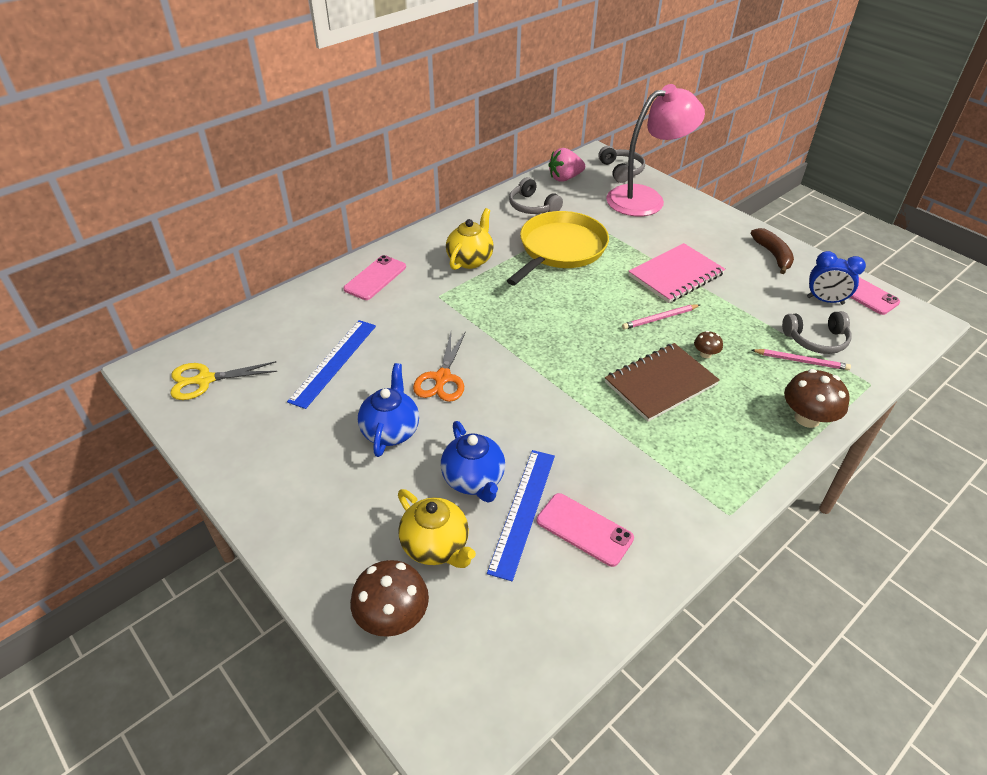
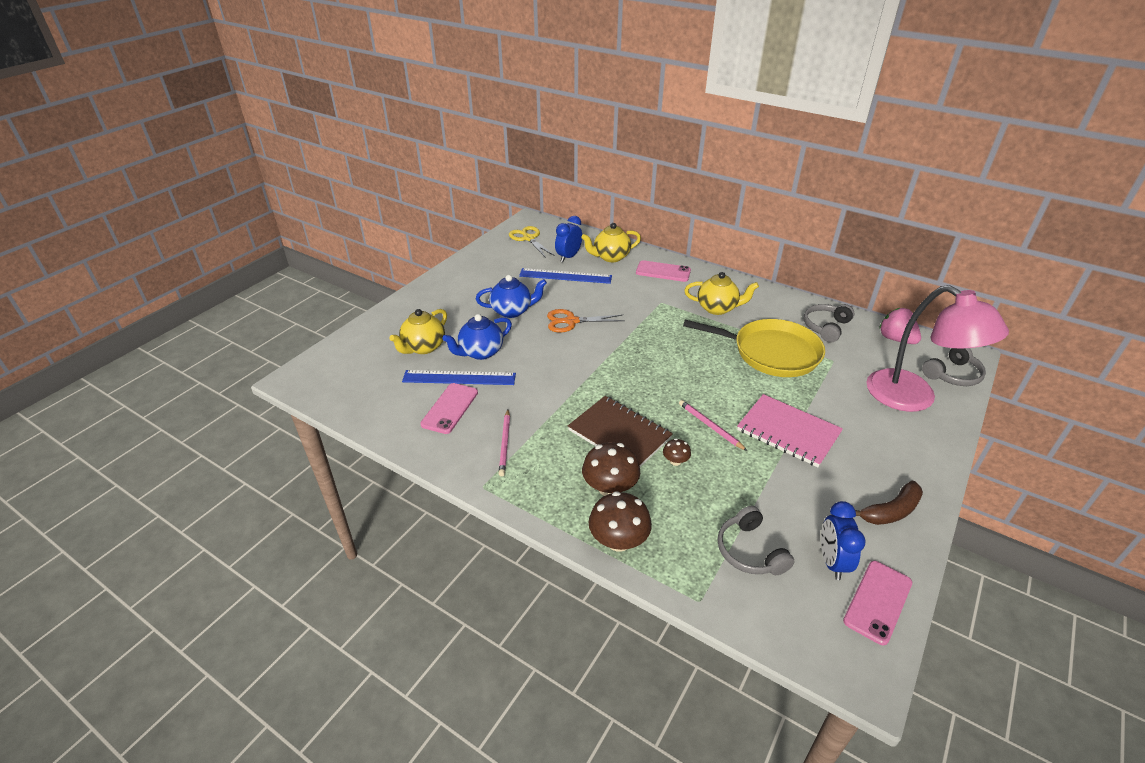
camera: 75 degrees right, 5 degrees down
brown mushroom [350,560,429,637] -> brown mushroom moved to [582,442,640,496]
pink pencil [752,349,851,370] -> pink pencil moved to [499,410,510,476]
none -> blue clock [555,216,582,262]
none -> yellow teapot [581,223,641,262]

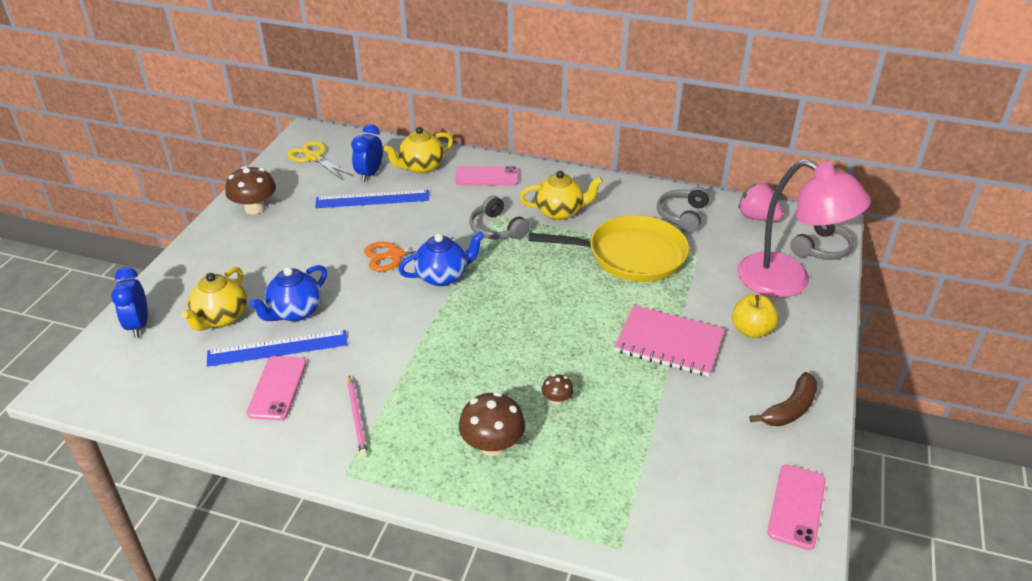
camera: 15 degrees left, 0 degrees up
blue teapot [476,275,547,318] -> blue teapot moved to [398,232,484,286]
brown notebook [568,396,673,467] -> none
brown mushroom [589,491,652,552] -> brown mushroom moved to [225,166,276,214]
pink pencil [679,400,747,451] -> none
grey headphones [718,506,795,575] -> grey headphones moved to [469,195,530,240]
blue clock [821,501,866,580] -> blue clock moved to [111,267,148,338]
none -> yellow apple [732,295,779,338]

